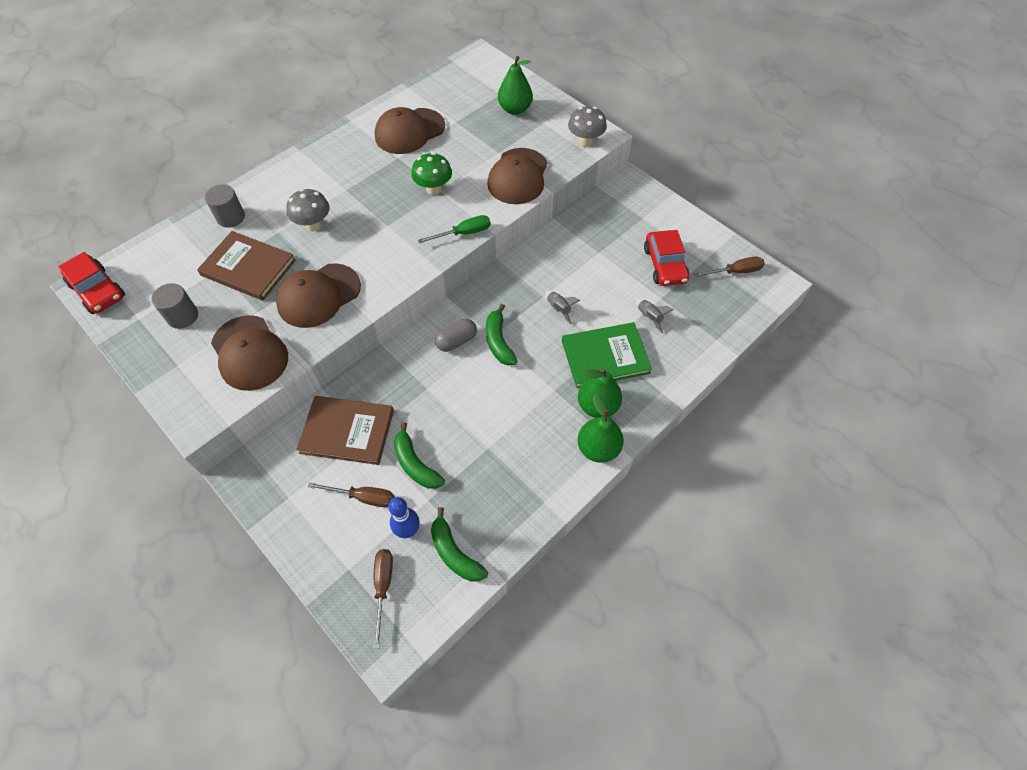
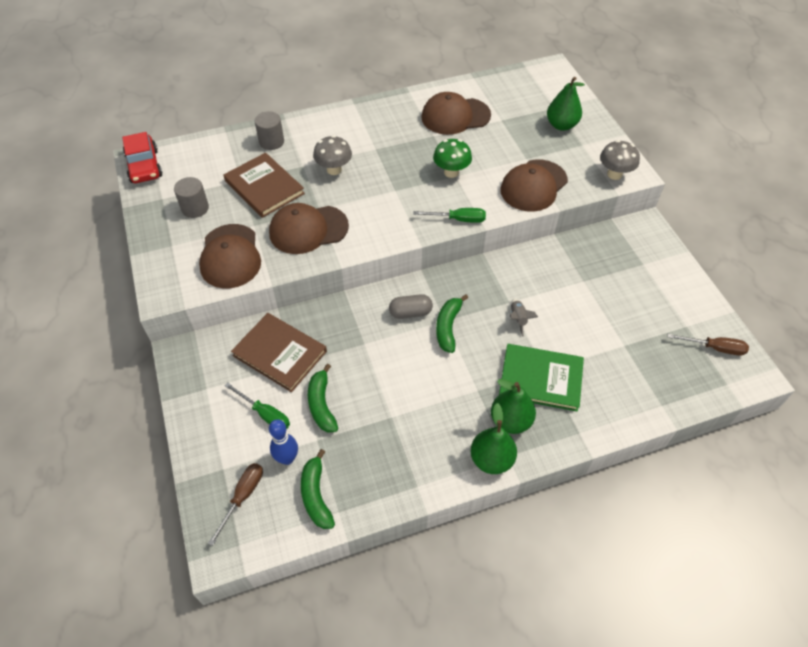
camera: 25 degrees right, 5 degrees down
brown screwdriver [308,482,395,508] -> green screwdriver [224,382,290,429]
grey rocket [636,299,674,333] -> none
red car [644,230,689,286] -> none

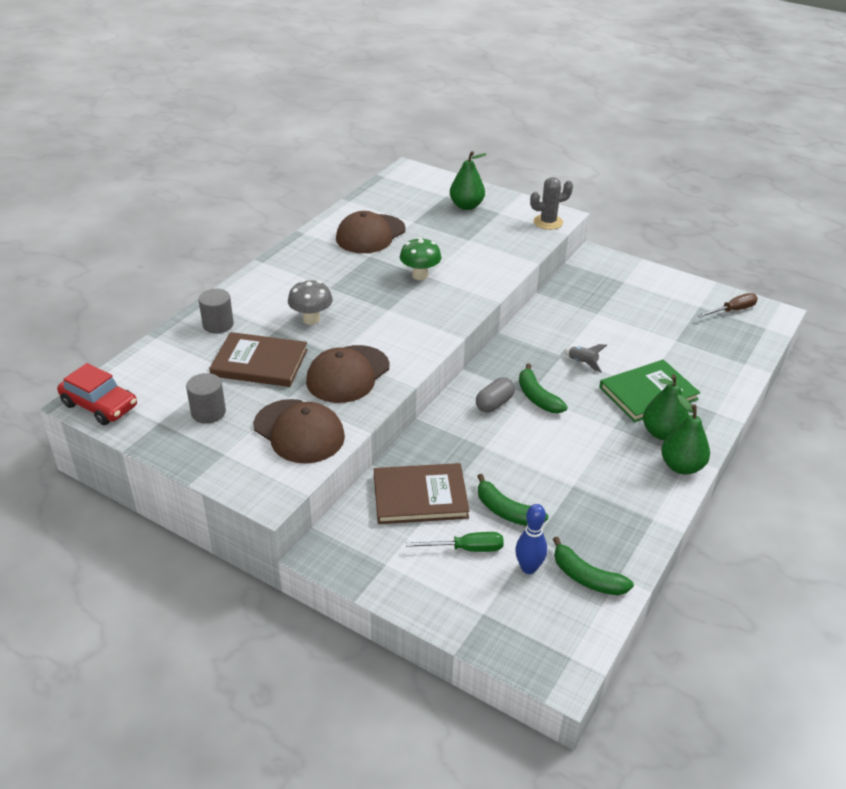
camera: 40 degrees left, 15 degrees down
brown screwdriver [208,463,263,546] -> none
green screwdriver [413,208,486,223] -> none
brown cap [500,159,568,212] -> none
grey mushroom [600,140,640,180] -> grey cactus [530,177,573,230]

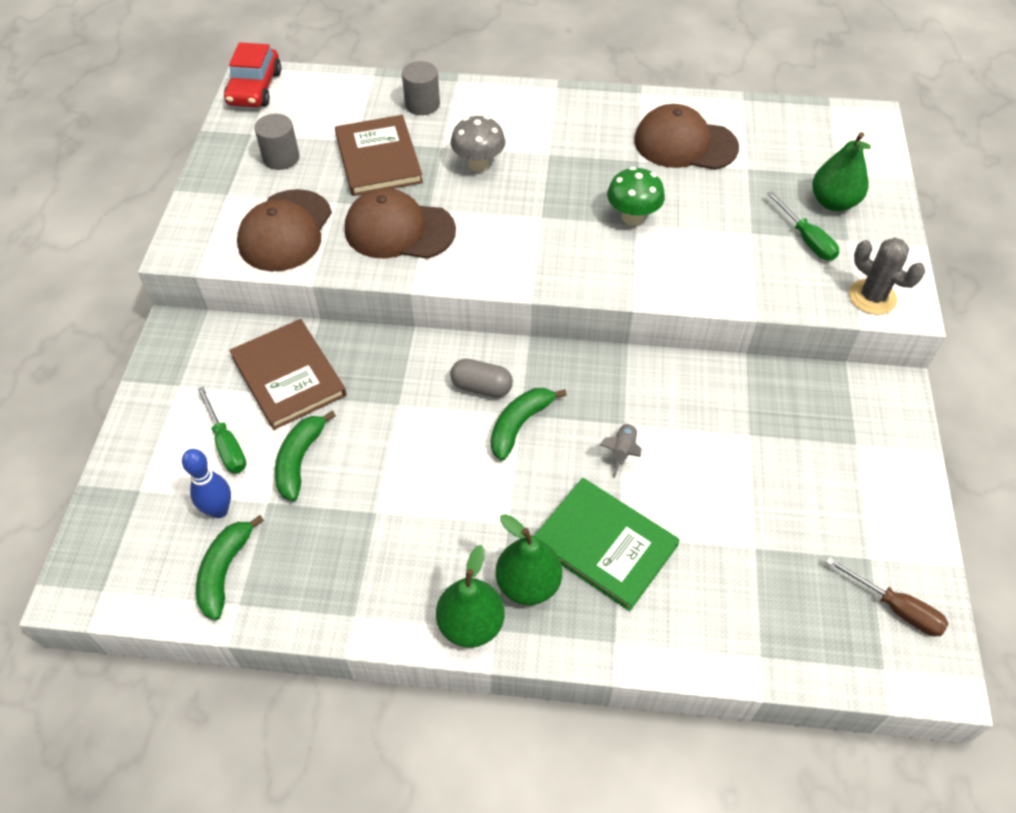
camera: 65 degrees right, 15 degrees up
none -> green screwdriver [767,191,839,261]

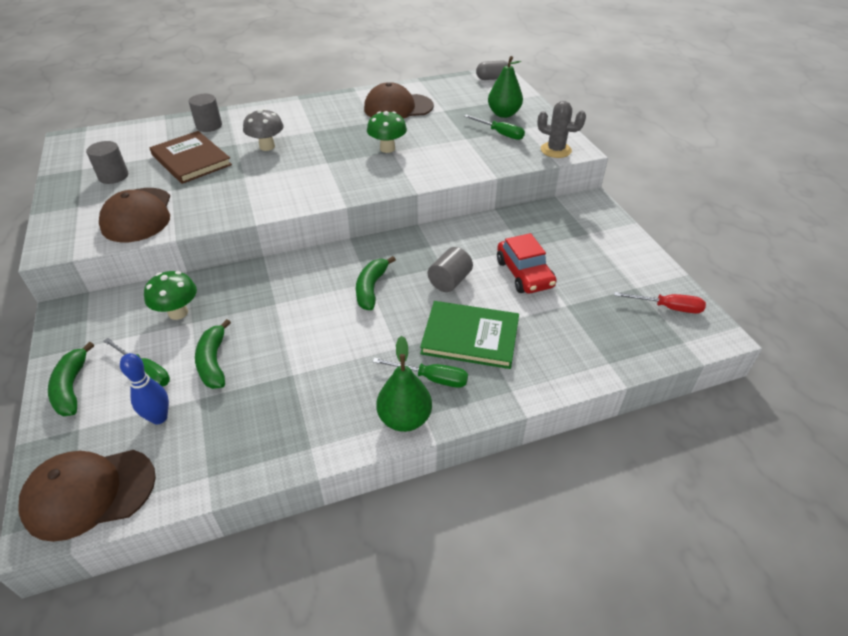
camera: 25 degrees left, 10 degrees down
green banana [196,515,264,621] -> green banana moved to [48,342,94,416]
red car [224,42,281,107] -> red car moved to [497,233,557,294]
brown book [229,319,346,430] -> green mushroom [144,271,197,320]
brown cap [345,188,456,259] -> brown cap moved to [19,450,156,542]
grey capsule [450,359,513,397] -> grey capsule moved to [476,61,508,80]
green pear [496,514,562,605] -> green screwdriver [373,358,468,388]
grey rocket [600,421,642,478] -> grey cylinder [428,247,473,292]
brown screwdriver [826,557,949,637] -> red screwdriver [614,292,706,313]

